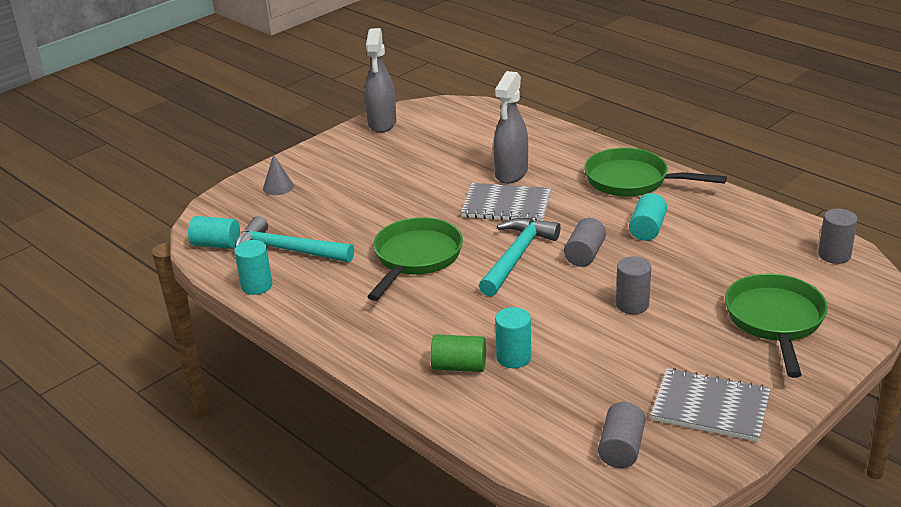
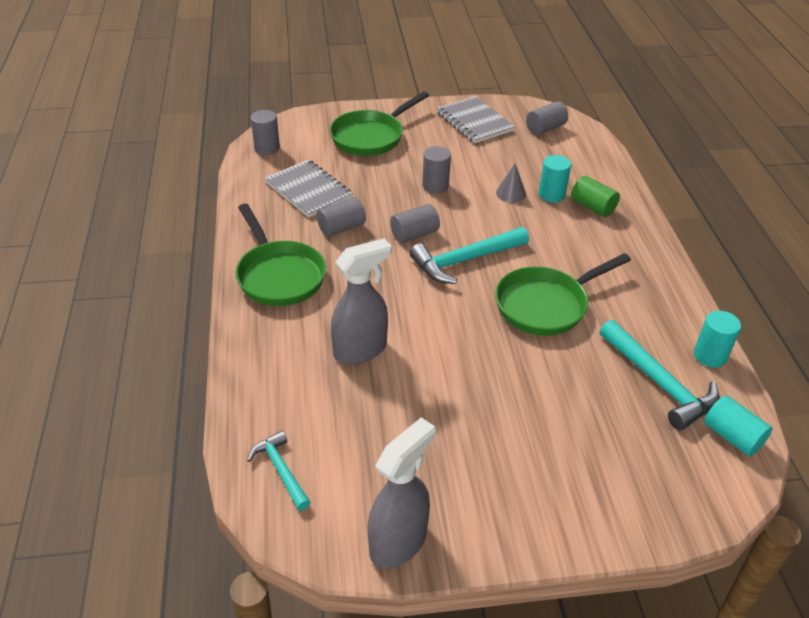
camera: 145 degrees left, 10 degrees up
grey cone [263,154,294,195] -> grey cone moved to [496,164,526,203]
grey notebook [461,183,551,221] -> grey notebook moved to [265,160,353,218]
turquoise cylinder [629,193,667,241] -> grey cylinder [317,197,366,237]
none -> turquoise hammer [247,431,311,511]

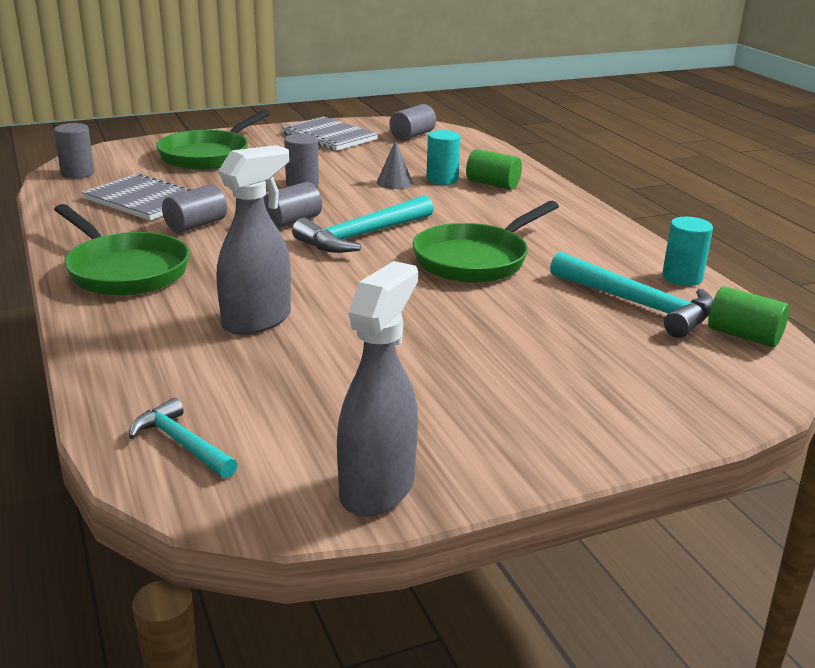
camera: 15 degrees left, 15 degrees down
turquoise cylinder [704,395,772,456] -> green cylinder [708,286,790,347]

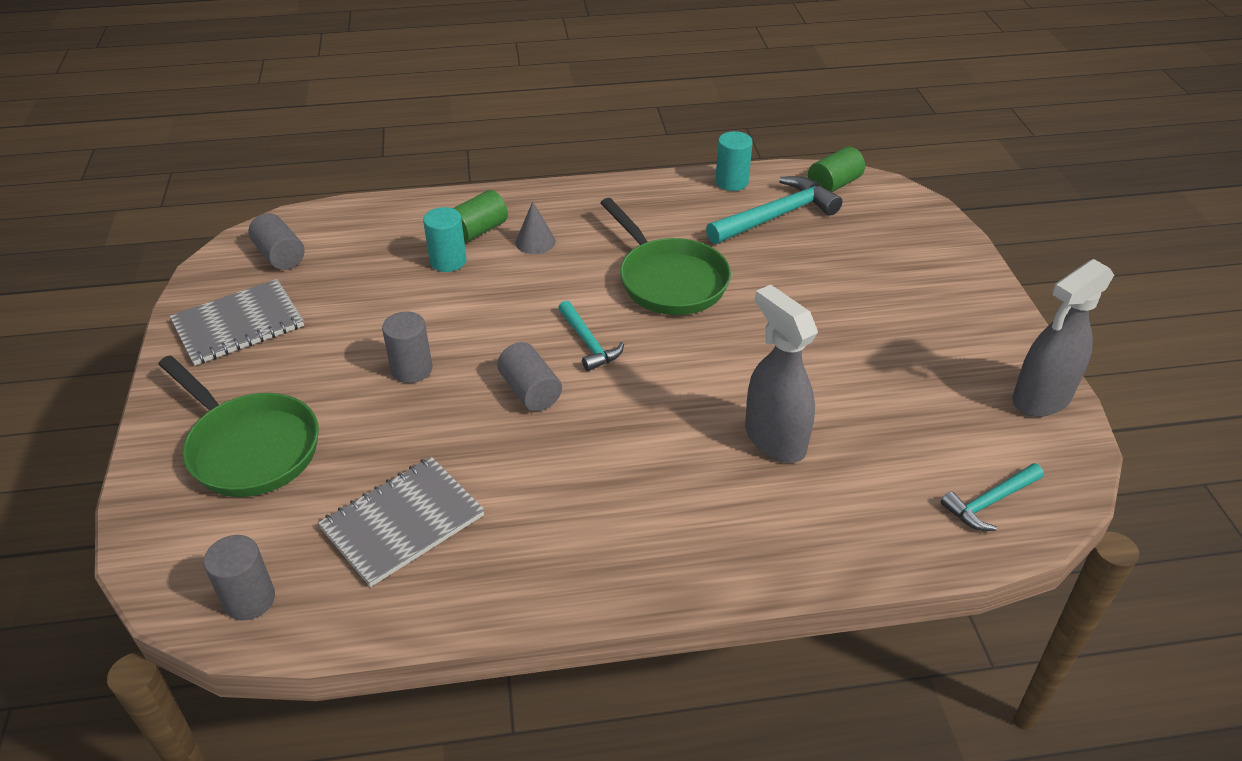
camera: 75 degrees left, 15 degrees up
green pan [54,204,190,296] -> none
grey cylinder [162,184,227,233] -> none
turquoise hammer [292,195,433,253] -> turquoise hammer [558,301,624,371], size x0.59
grey spray bottle [337,261,418,516] -> grey spray bottle turned 75 degrees counterclockwise [1012,259,1114,417]
grey cone [377,140,413,189] -> grey cone moved to [515,201,556,254]

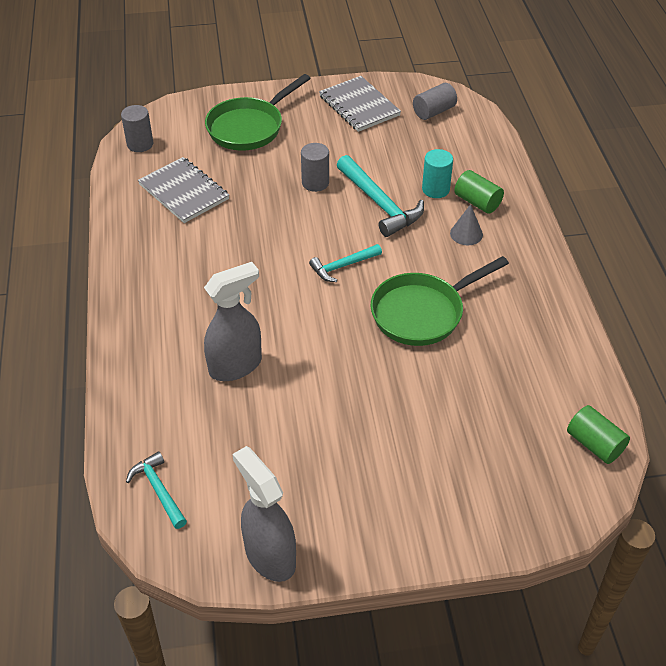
camera: 90 degrees right, 5 degrees up
grey cylinder [497,342,562,411] -> none
turquoise hammer [706,176,842,244] -> turquoise hammer moved to [337,155,424,237]
turquoise cylinder [715,131,753,191] -> none

